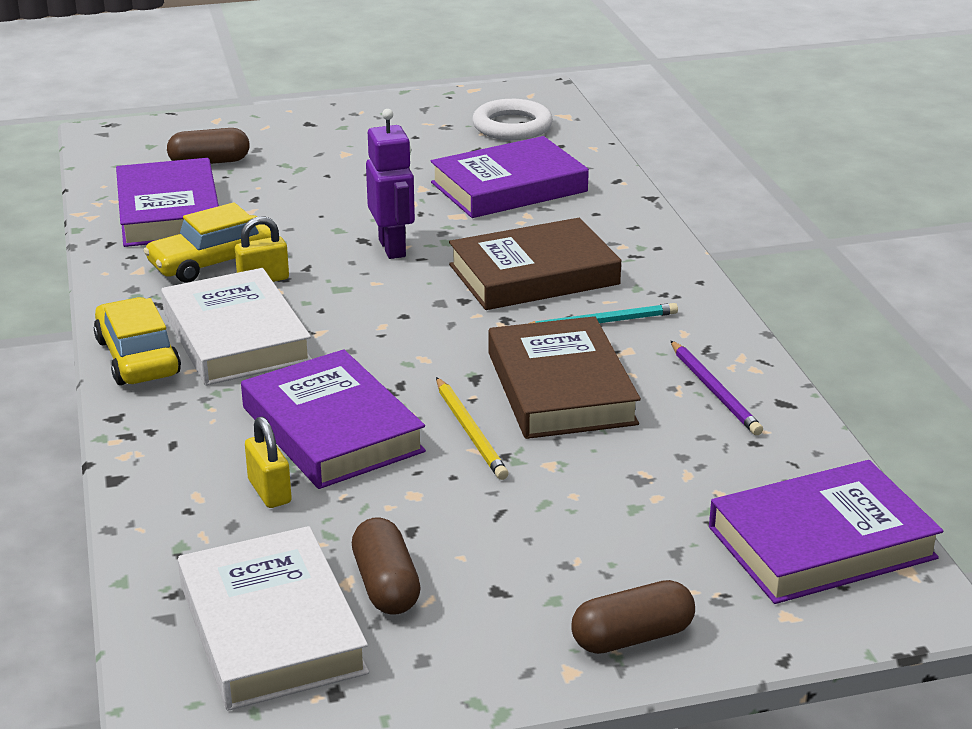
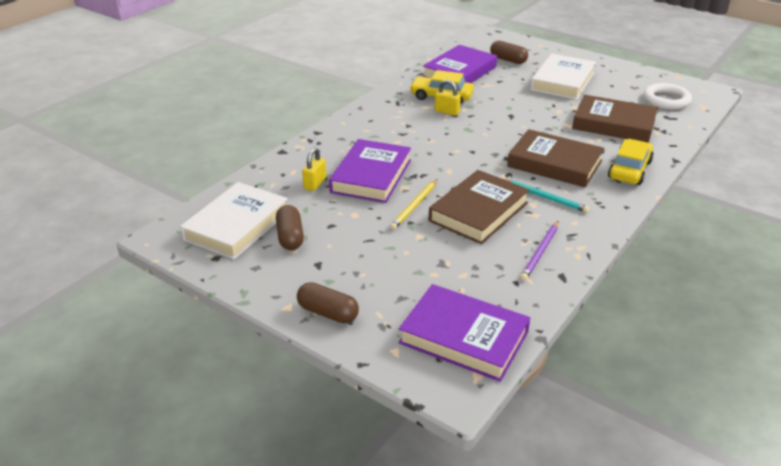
camera: 50 degrees right, 5 degrees up
yellow car [94,297,181,385] -> yellow car moved to [608,139,654,185]
white book [161,268,312,385] -> white book moved to [530,54,596,100]
brown capsule [352,517,421,615] -> brown capsule turned 45 degrees counterclockwise [276,205,304,250]
purple robot [366,109,415,259] -> none
purple book [431,136,589,218] -> brown book [572,95,658,143]

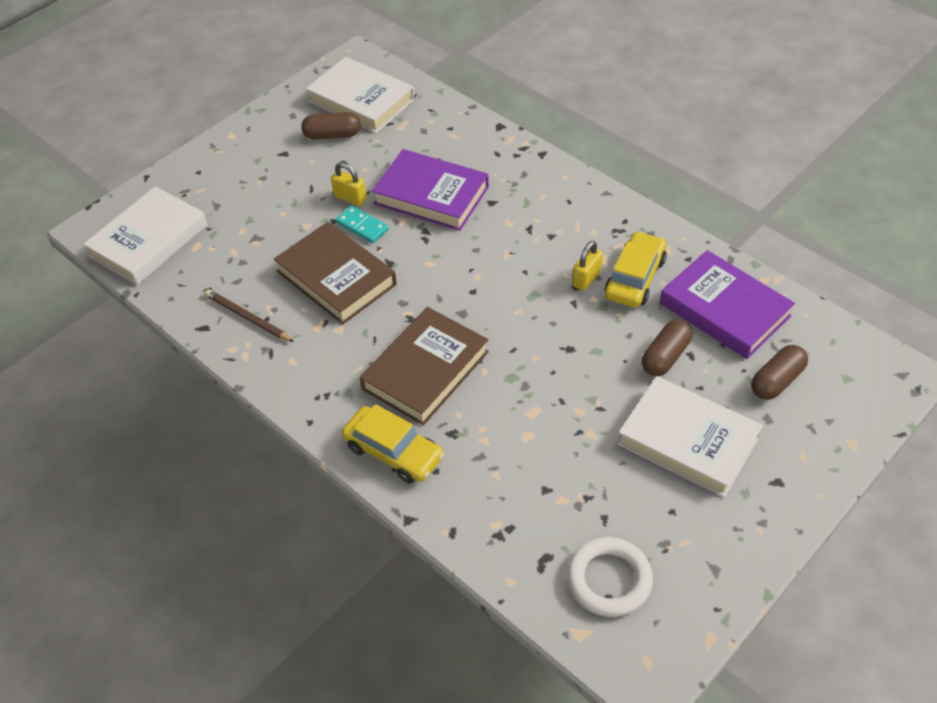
camera: 100 degrees right, 15 degrees up
brown capsule [297,282,359,324] -> brown capsule moved to [642,319,692,376]
yellow padlock [302,148,326,191] -> yellow padlock moved to [331,162,367,206]
yellow pencil [390,179,437,230] -> turquoise domino [336,206,389,243]
purple book [399,284,530,382] -> white book [83,186,207,285]
turquoise pencil [504,179,589,213] -> none
purple pencil [520,221,558,281] -> brown pencil [205,289,294,342]
brown book [572,95,658,143] -> none

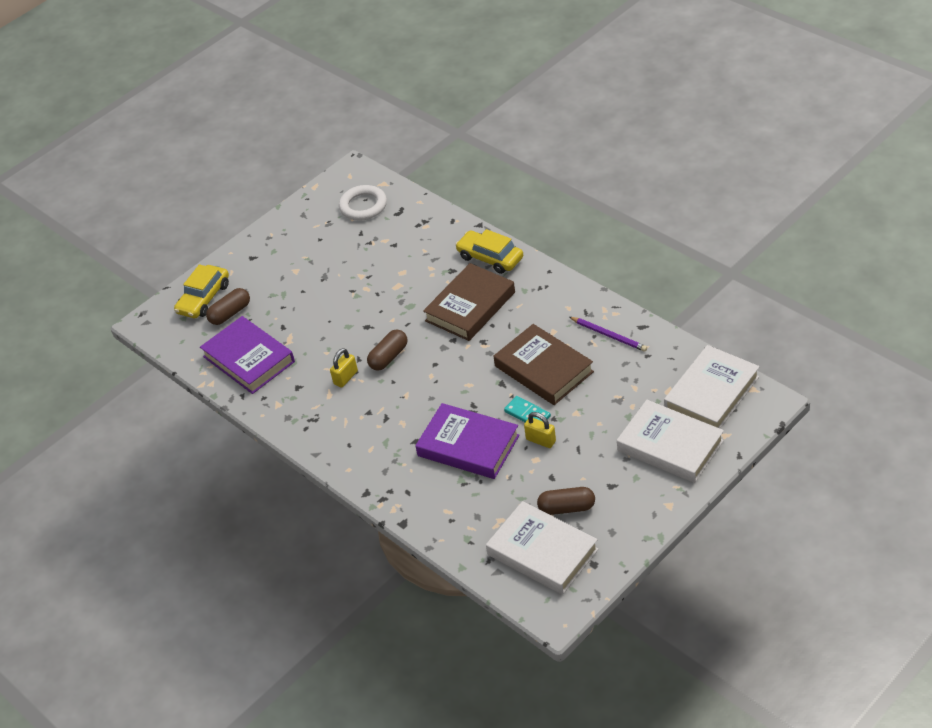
camera: 175 degrees left, 5 degrees down
brown pencil [205,289,294,342] -> purple pencil [569,317,647,352]
yellow car [604,231,667,308] -> yellow car moved to [174,264,229,318]
white book [617,376,763,497] -> white book moved to [617,400,724,483]
brown capsule [642,319,692,376] -> brown capsule moved to [367,330,408,371]

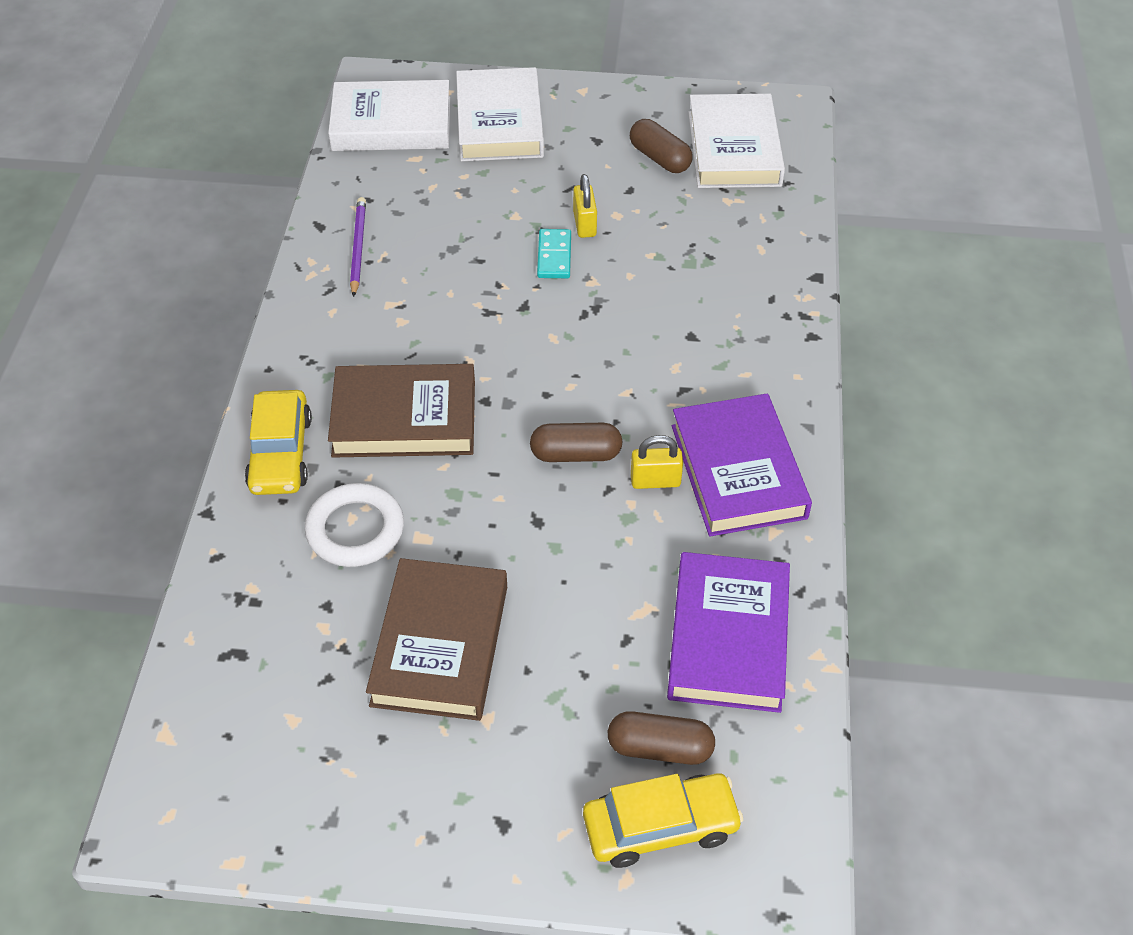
camera: 135 degrees left, 5 degrees up
white ring [339,185,387,221] -> white ring moved to [305,483,404,567]
purple book [415,403,520,479] -> purple book moved to [672,394,812,537]
brown book [494,324,594,405] -> brown book moved to [366,558,507,721]

